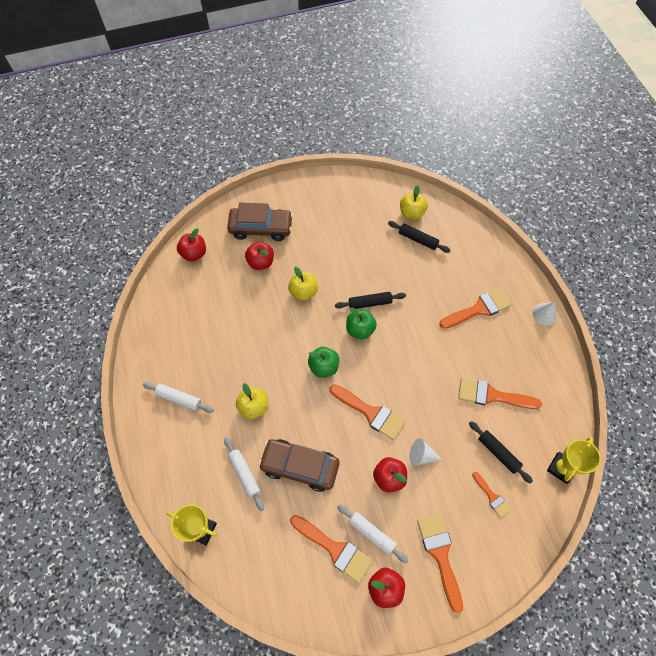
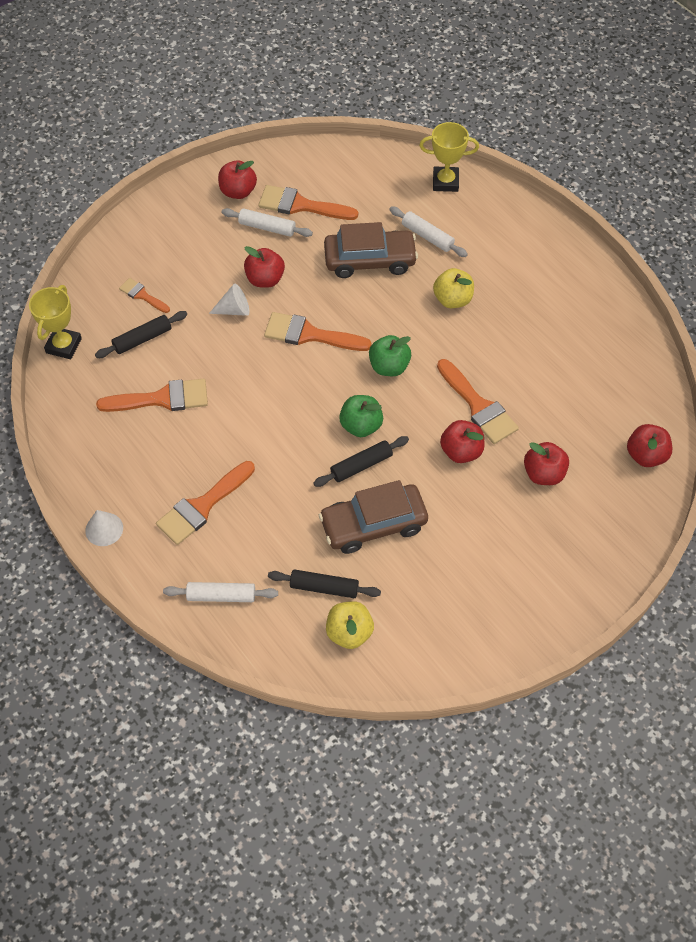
camera: 160 degrees right, 5 degrees down
white rolling pin [143,382,214,413] -> white rolling pin moved to [163,582,278,602]
brown car [227,202,293,241] -> brown car moved to [319,480,428,554]
yellow apple [288,267,318,301] -> red apple [440,420,484,463]
orange brush [417,514,463,613] -> orange brush moved to [437,359,519,444]
black rolling pin [469,421,533,484] -> black rolling pin turned 60 degrees counterclockwise [95,311,187,358]

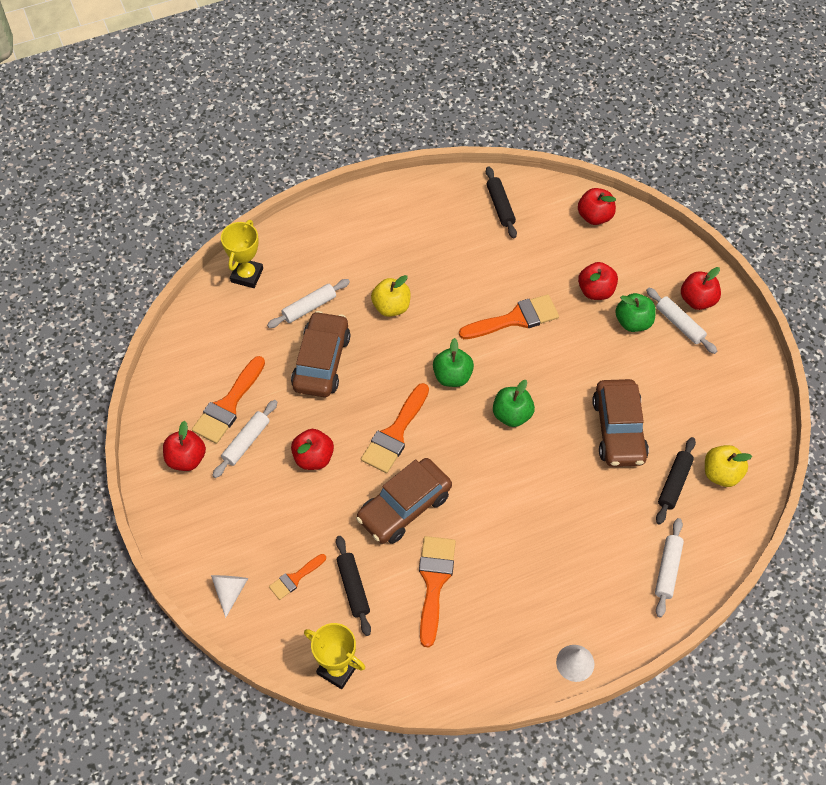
camera: 75 degrees left, 0 degrees up
orange brush [156,461,255,545] -> none
white cone [209,284,250,316] -> white cone moved to [211,575,248,618]
black rolling pin [313,436,409,487] -> black rolling pin moved to [486,166,517,238]
red apple [440,420,484,463] -> red apple moved to [681,267,721,310]
none -> brown car [356,458,452,544]
none -> green apple [615,293,656,332]
none -> white rolling pin [646,288,717,354]

